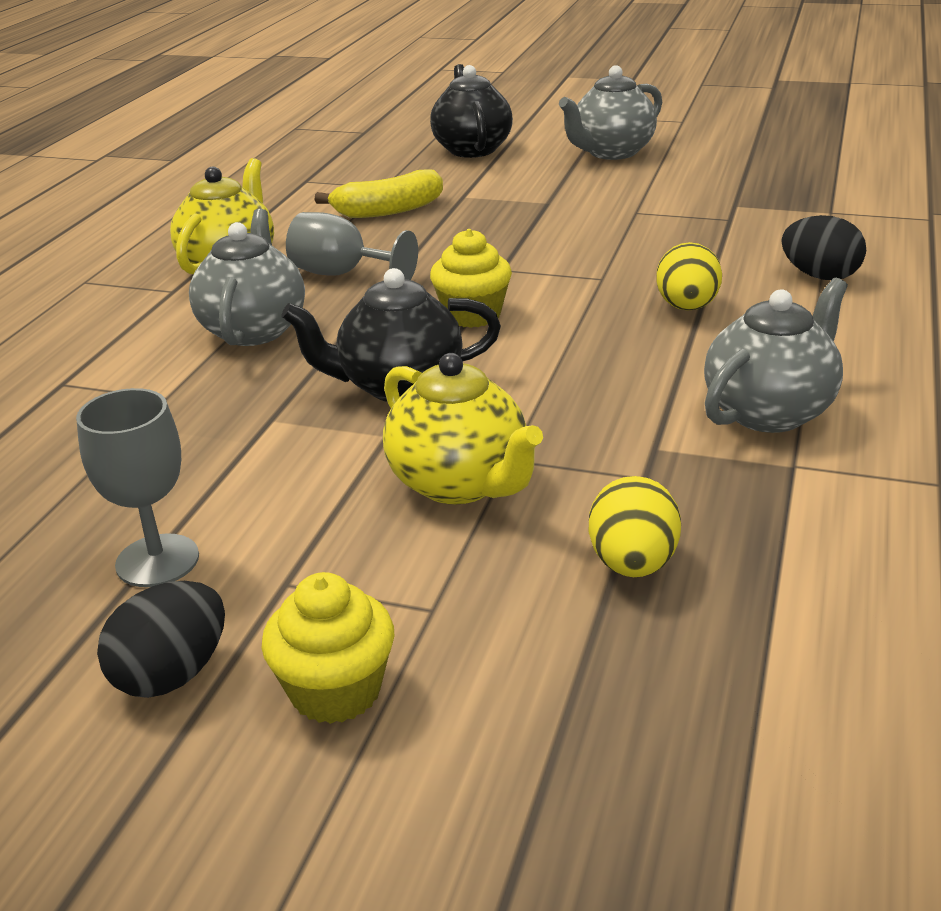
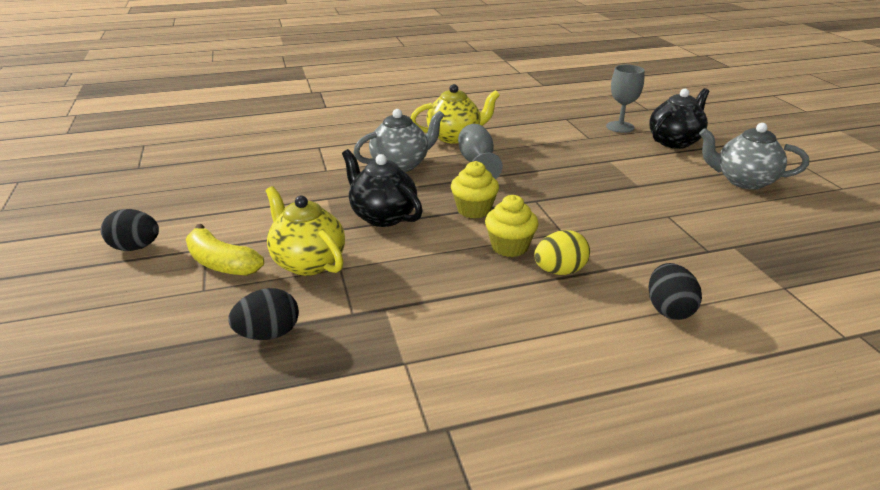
camera: 55 degrees right, 0 degrees up
grey goblet [76,388,199,587] -> grey goblet moved to [606,65,645,133]
yellow cupcake [261,572,394,724] -> yellow cupcake moved to [485,195,539,257]
yellow banana [315,169,443,218] -> yellow banana moved to [186,224,264,276]
yellow teapot [383,353,543,504] -> yellow teapot turned 120 degrees clockwise [265,186,345,276]
yellow egg [589,476,681,577] -> black egg [228,288,299,340]
grey teapot [704,278,848,433] -> none

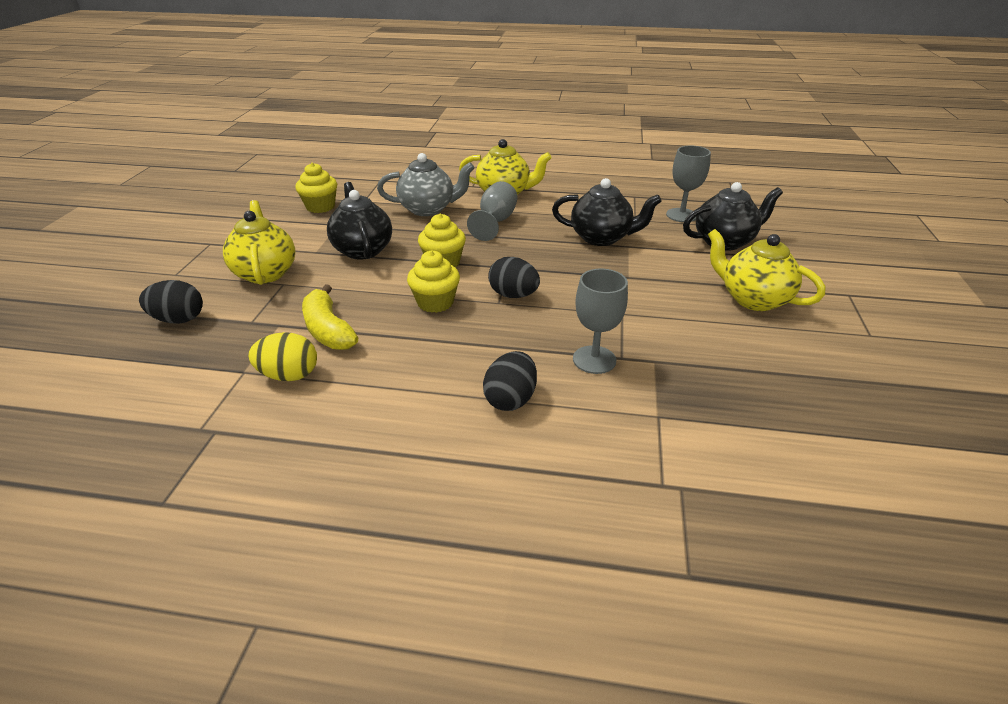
camera: 25 degrees right, 5 degrees up
black egg [101,209,159,251] -> black egg moved to [488,257,540,298]
yellow banana [186,224,264,276] -> yellow banana moved to [302,284,358,350]
yellow egg [534,230,590,275] -> yellow egg moved to [248,332,317,381]
grey teapot [699,123,809,190] -> yellow teapot [708,229,825,311]
none -> yellow cupcake [295,163,337,213]
none -> black teapot [552,178,662,246]
none -> grey goblet [573,269,628,374]

